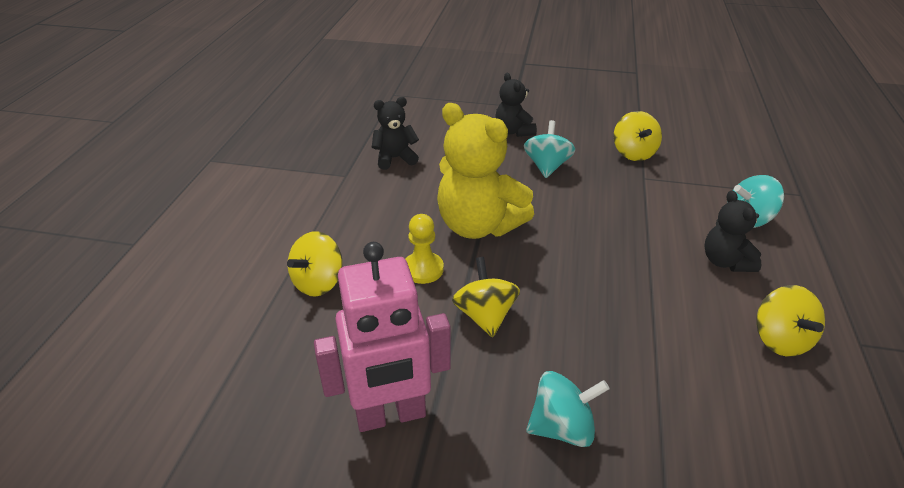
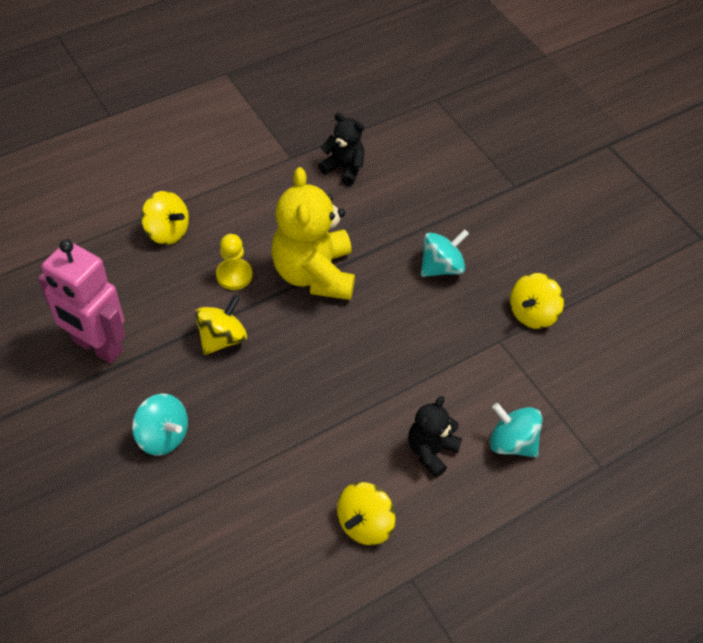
camera: 45 degrees right, 15 degrees up
yellow spinning top [287,231,343,296] -> yellow spinning top turned 135 degrees counterclockwise [141,191,189,245]
black teddy bear [496,73,537,137] -> none

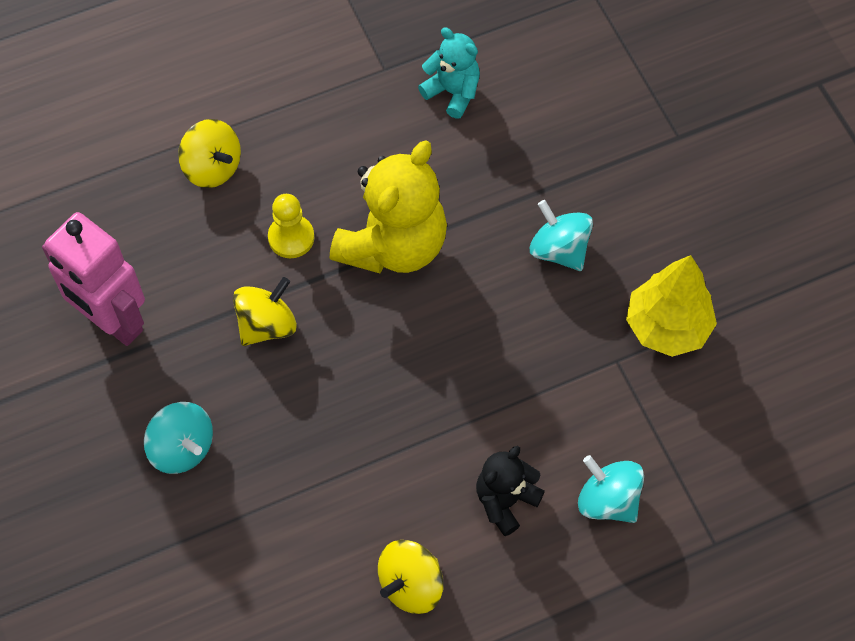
camera: 10 degrees right, 10 degrees up
yellow teddy bear [271,167,355,300] -> yellow teddy bear turned 150 degrees counterclockwise [330,141,447,273]
black teddy bear [318,113,365,186] -> turquoise teddy bear [418,27,480,119]
turquoise spinning top [421,229,469,277] -> turquoise spinning top turned 105 degrees counterclockwise [530,200,593,271]
yellow spinning top [510,273,564,329] -> yellow tree [626,255,717,357]

